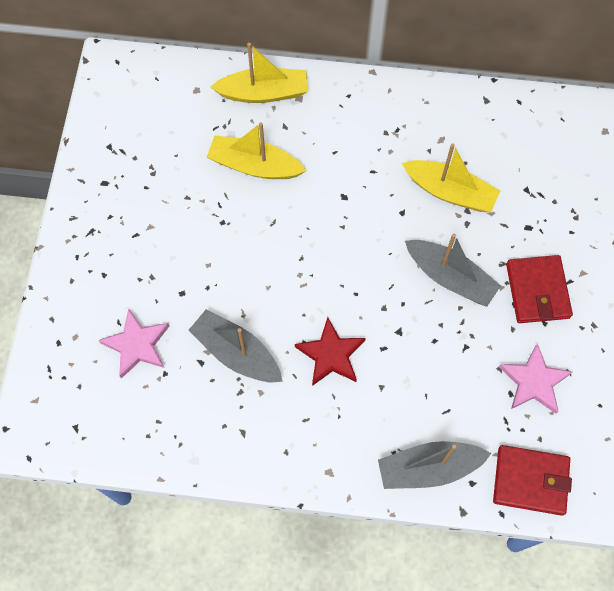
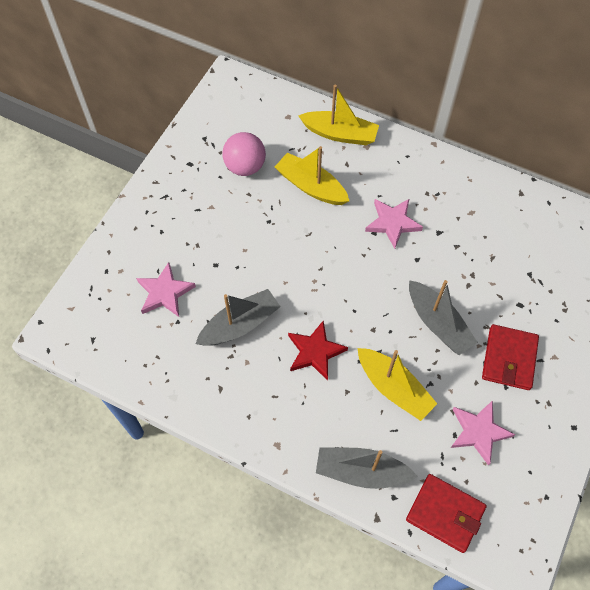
camera: 20 degrees right, 5 degrees down
grey boat [189,309,283,382] -> grey boat turned 90 degrees clockwise [195,289,281,346]
yellow boat [402,143,500,212] -> yellow boat moved to [358,348,437,421]
none -> pink ball [222,132,266,176]
none -> pink star [365,199,423,249]

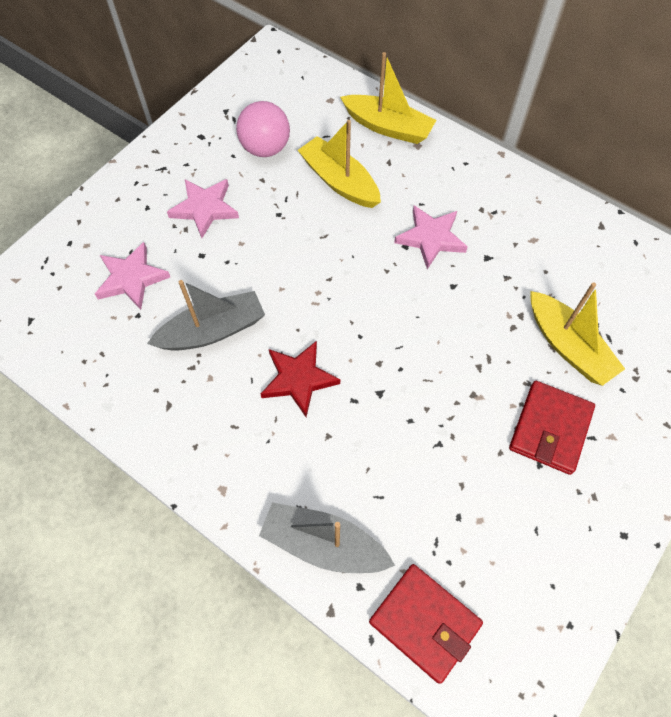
camera: 10 degrees right, 0 degrees up
yellow boat [358,348,437,421] -> yellow boat moved to [530,282,625,386]
grey boat [409,280,478,355] -> none
pink star [451,400,515,465] -> pink star moved to [167,179,239,238]

